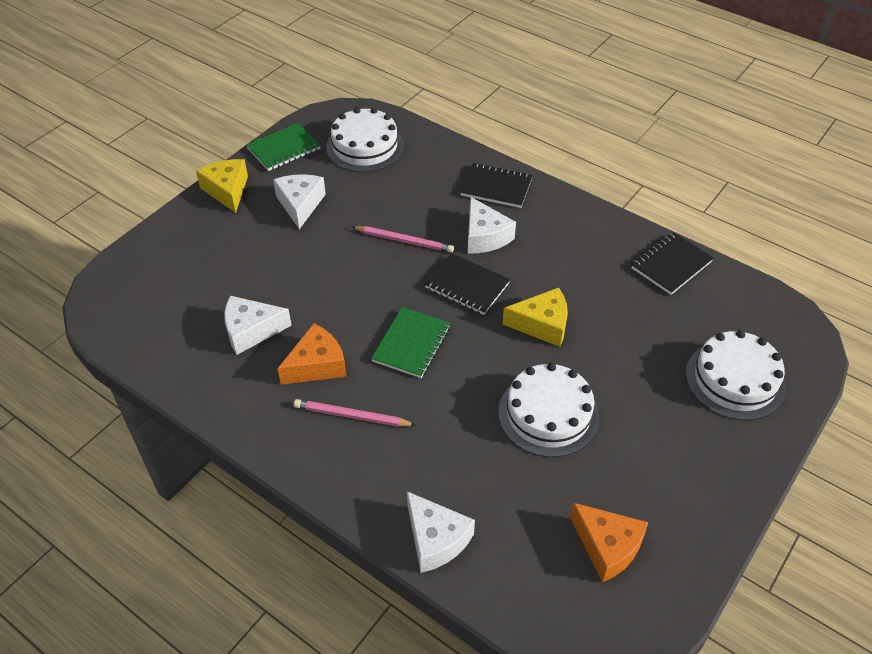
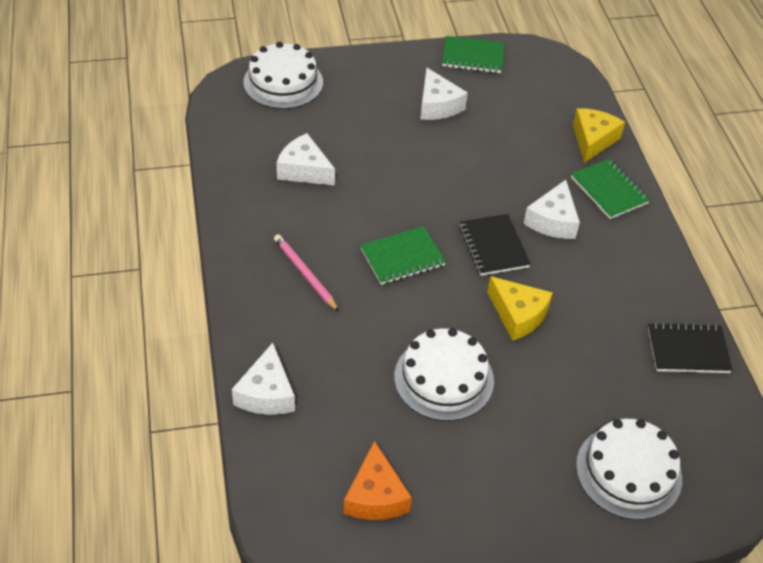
camera: 40 degrees right, 0 degrees up
yellow cheese [196,159,248,213] -> yellow cheese moved to [573,108,625,163]
white cheese [273,174,326,229] -> white cheese turned 120 degrees clockwise [421,68,468,120]
orange cheese [277,323,346,385] -> none
white cake [326,107,404,172] -> white cake moved to [243,42,323,109]
pink pencil [353,226,454,253] -> none
black notebook [460,163,533,208] -> green notebook [571,159,650,219]

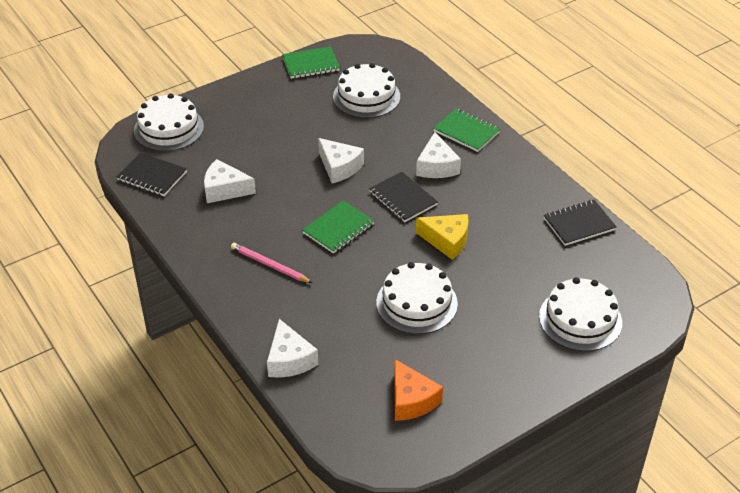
camera: 20 degrees left, 5 degrees down
white cheese [421,68,468,120] -> white cheese moved to [318,138,364,183]
yellow cheese [573,108,625,163] -> none
none -> black notebook [117,152,187,196]
none -> white cake [333,63,400,118]

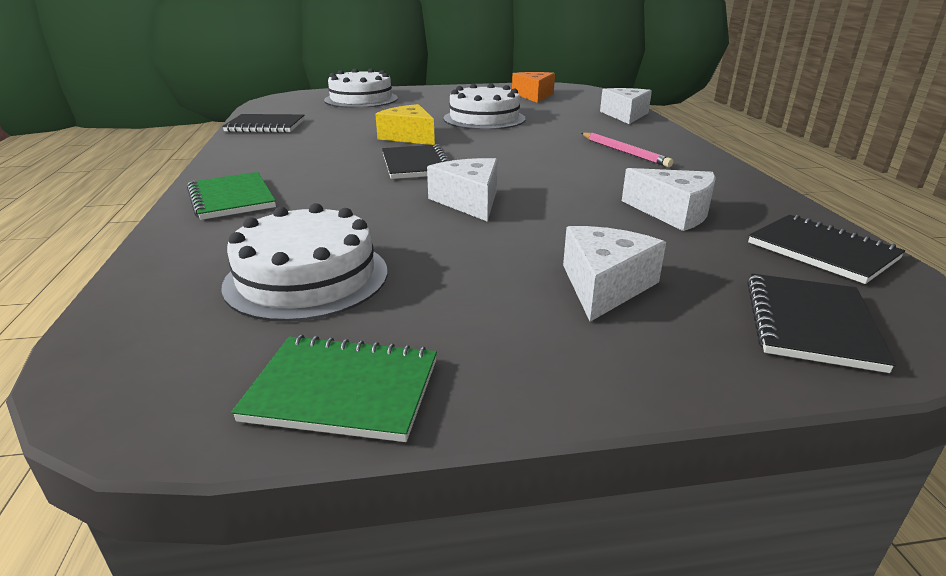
camera: 155 degrees left, 15 degrees down
white cake [134,93,204,151] -> black notebook [747,274,896,373]
green notebook [302,201,374,254] -> none
white cheese [416,132,461,178] -> white cheese moved to [563,226,666,322]

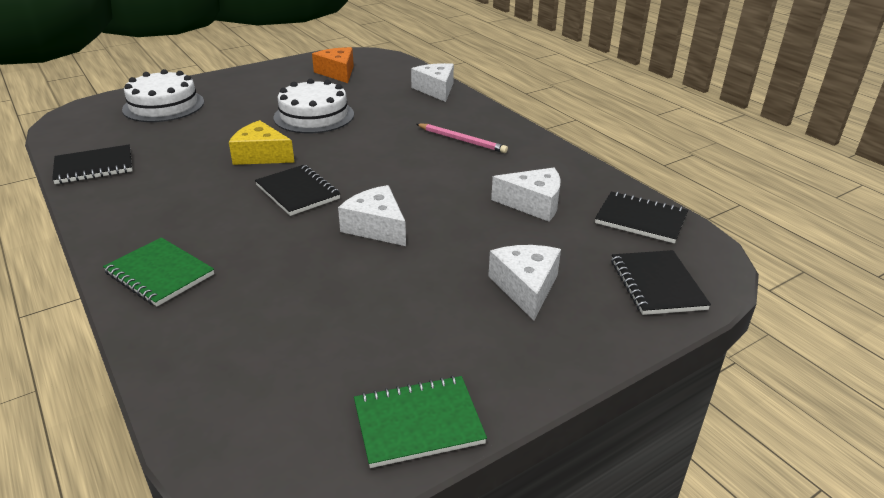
camera: 25 degrees left, 5 degrees up
white cake [221,203,387,322] -> none

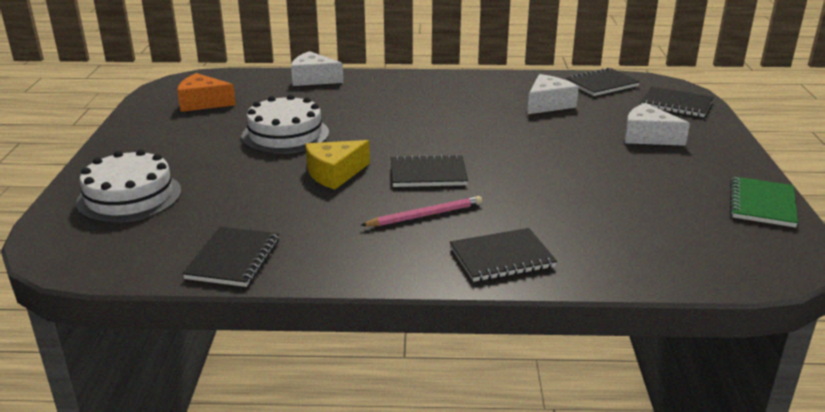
camera: 55 degrees left, 5 degrees down
green notebook [103,237,214,306] -> black notebook [450,228,557,282]
white cheese [338,185,406,246] -> none
pink pencil [416,123,508,153] -> pink pencil moved to [360,196,483,226]

